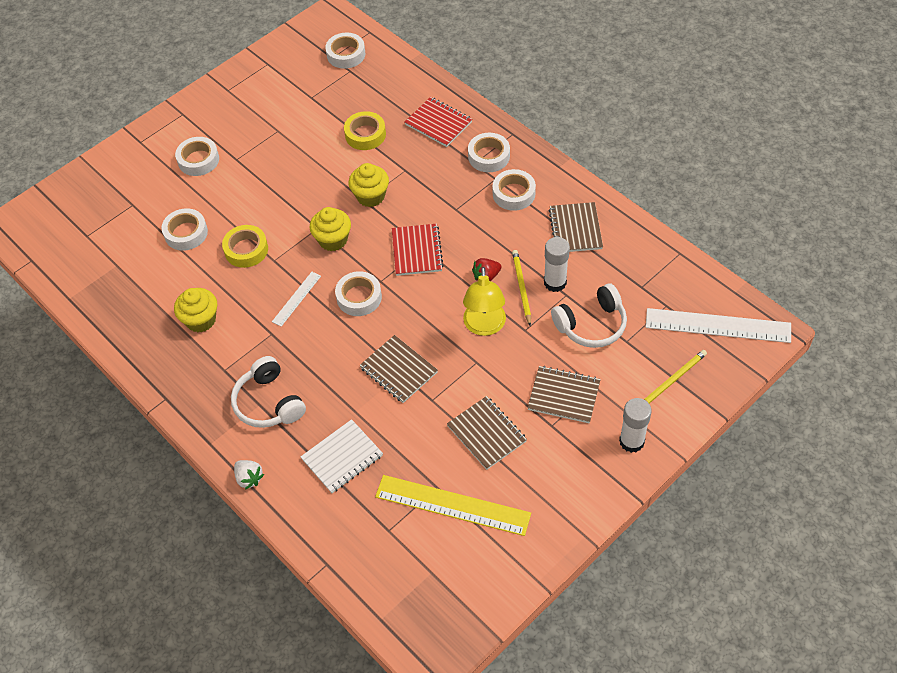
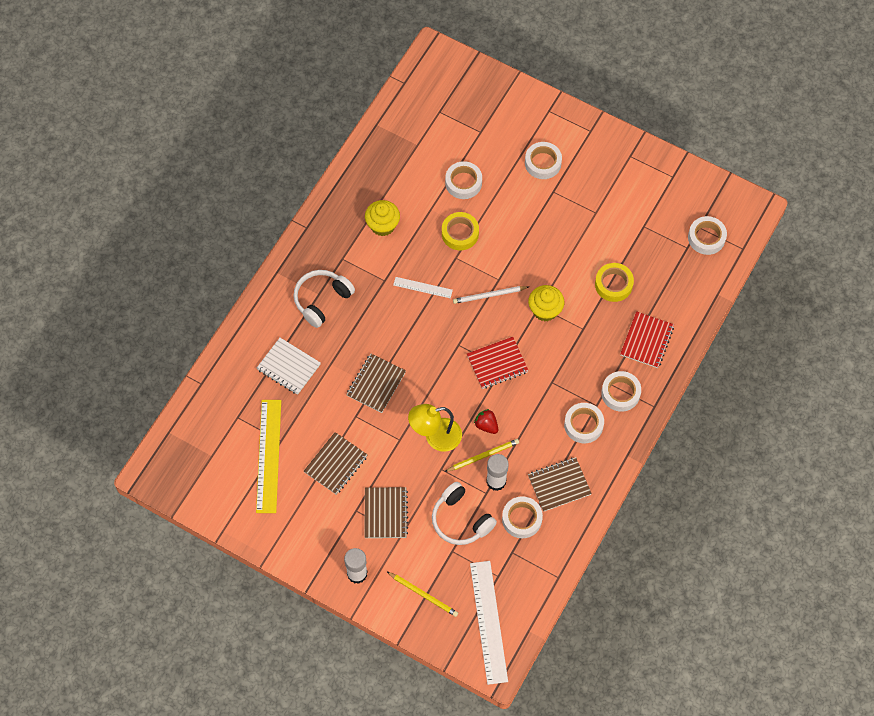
camera: 70 degrees right, 10 degrees up
white strawberry [234,460,264,490] -> none
yellow cupcake [309,207,351,251] -> white pencil [453,286,529,304]
white tape [335,271,382,316] -> white tape moved to [502,496,543,538]

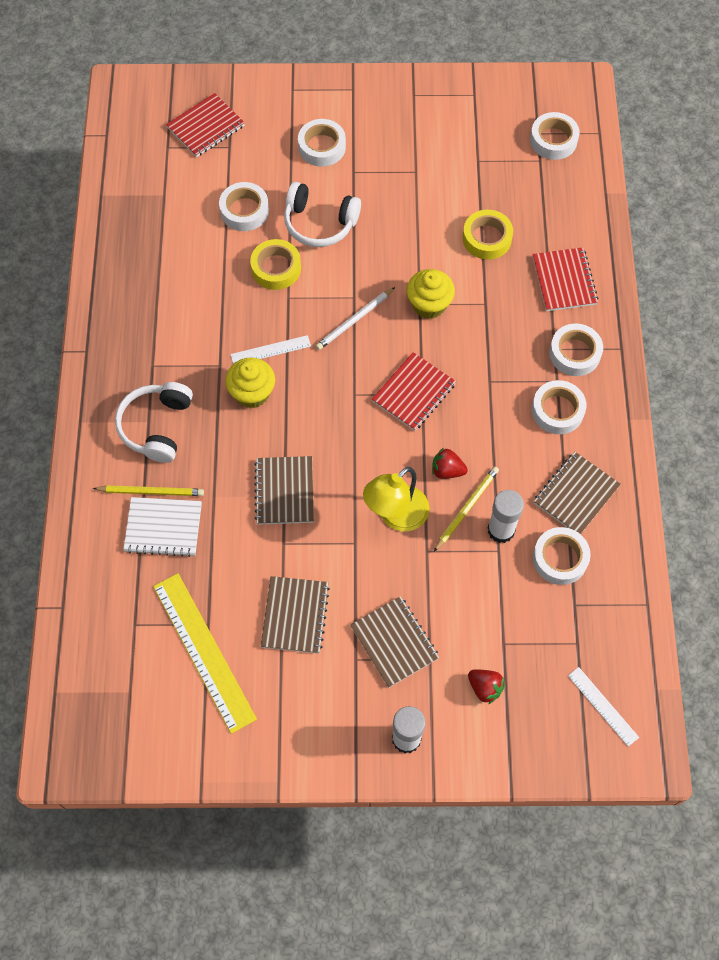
camera: 30 degrees left, 0 degrees up
yellow cupcake [365,200,400,236] -> yellow cupcake moved to [225,357,275,408]
yellow pencil [386,571,458,617] -> yellow pencil moved to [93,485,204,496]
white headphones [432,482,497,545] -> white headphones moved to [284,182,361,247]
white ruler [470,561,508,685] -> white ruler [568,667,639,747], size x0.51
none -> red notebook [166,93,245,157]
none -> red strawberry [468,670,505,704]

